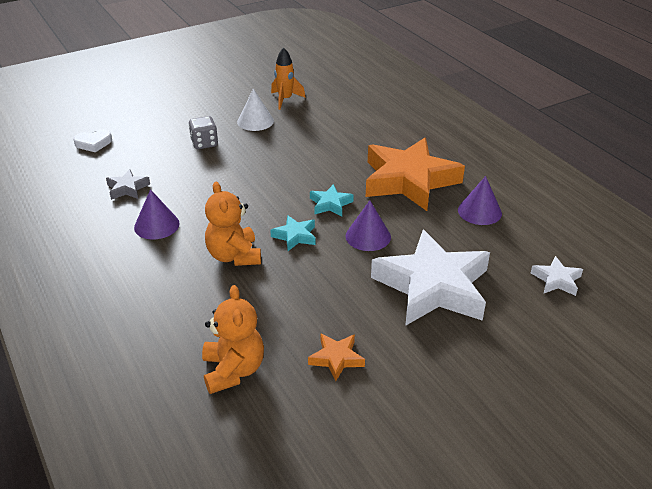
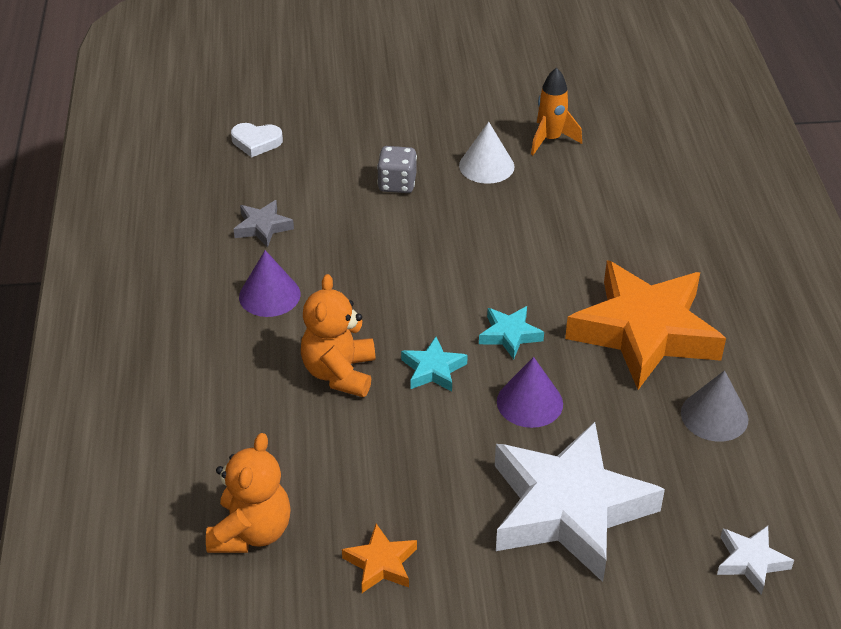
camera: 25 degrees right, 5 degrees up
purple cone [458,176,502,225] -> grey cone [681,370,748,442]

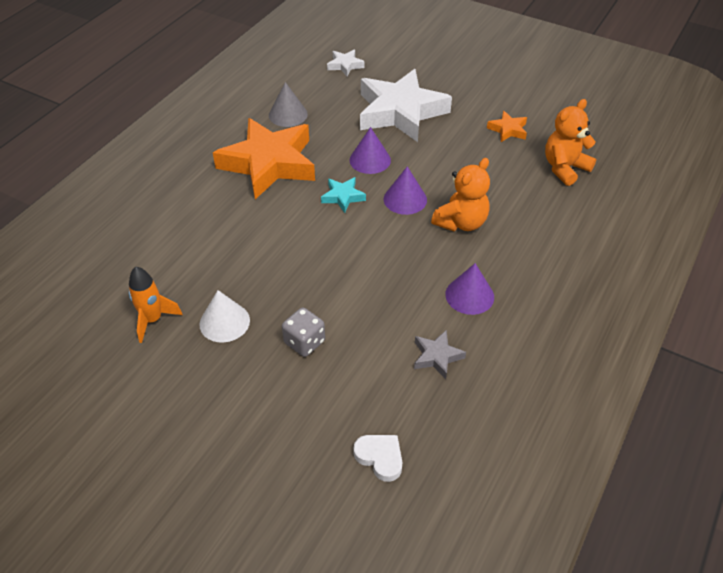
camera: 145 degrees left, 5 degrees up
turquoise star [401,337,468,392] -> purple cone [384,166,427,215]

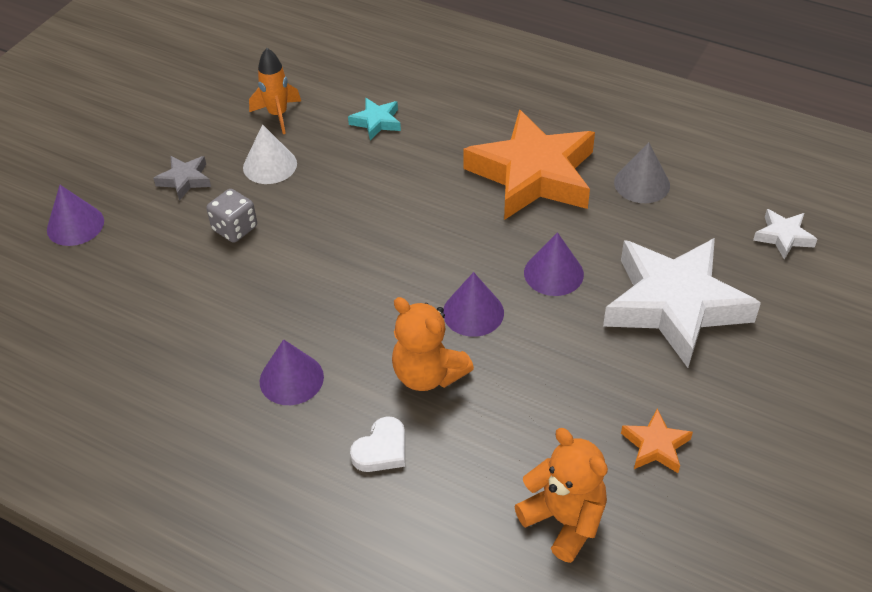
camera: 90 degrees right, 0 degrees up
turquoise star [321,177,366,213] -> turquoise star moved to [348,98,401,140]
white heart [353,435,402,482] -> white heart moved to [350,416,405,472]
grey star [414,330,466,379] -> grey star moved to [153,156,211,201]
none -> purple cone [47,185,104,246]

